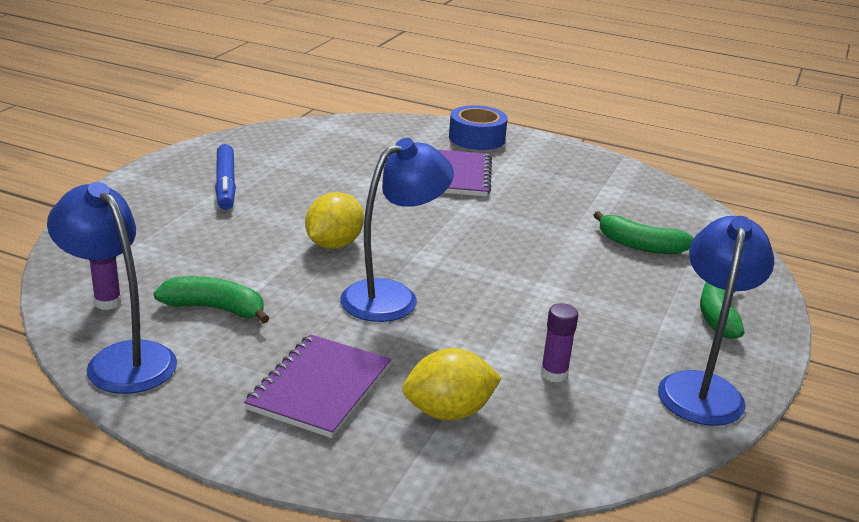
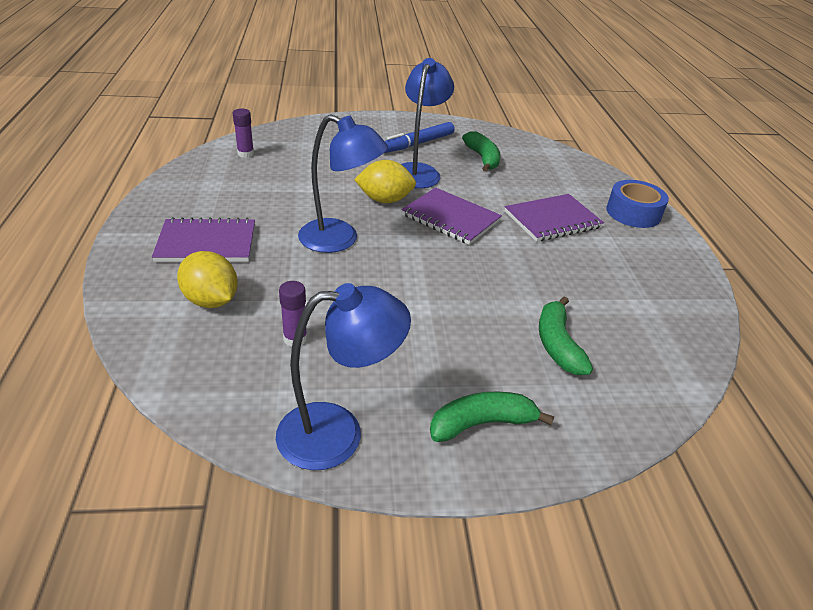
camera: 60 degrees right, 10 degrees up
blue lamp [47,182,177,394] -> blue lamp moved to [401,58,454,189]
green banana [154,276,269,324] -> green banana moved to [462,131,501,172]
none -> purple notebook [402,188,502,245]

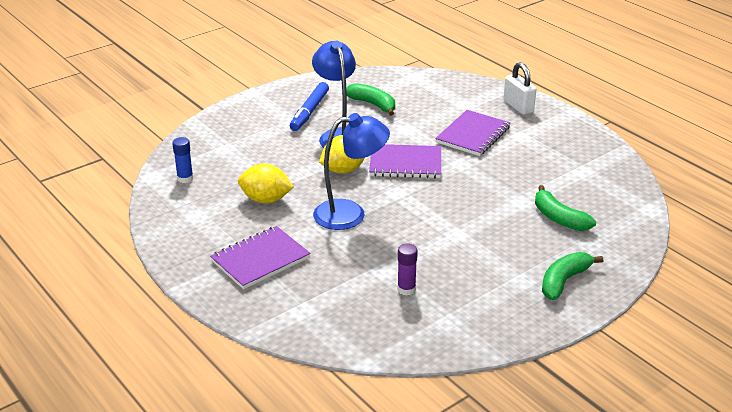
camera: 30 degrees left, 5 degrees down
yellow lemon [177,251,238,308] -> yellow lemon moved to [238,163,293,204]
purple glue stick [233,108,254,158] -> blue glue stick [172,137,193,183]
blue lamp [276,283,411,470] -> none
blue tape [606,180,669,228] -> white padlock [503,62,536,115]

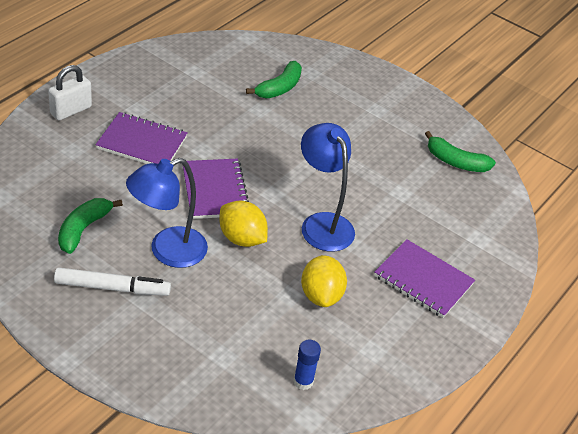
camera: 110 degrees left, 10 degrees up
blue marker [290,82,329,131] -> white marker [54,267,171,296]
purple glue stick [397,243,418,296] -> none
green banana [542,252,603,300] -> green banana moved to [425,131,496,172]

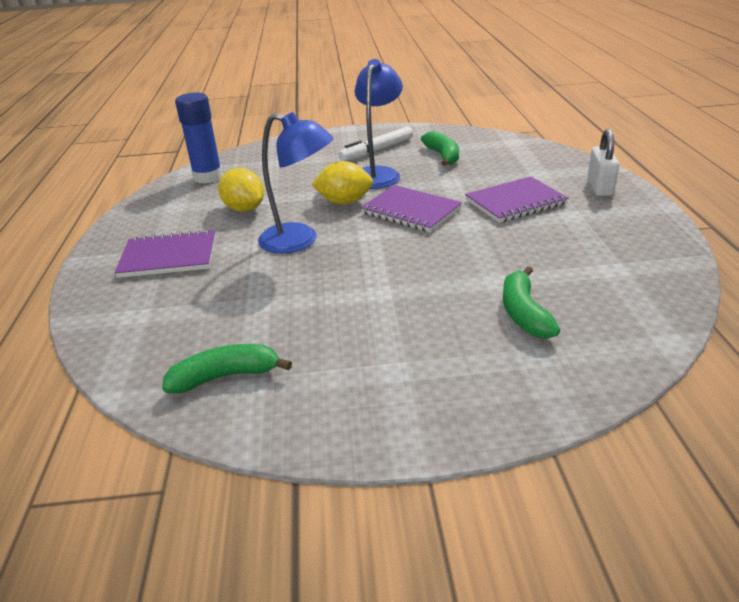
camera: 145 degrees right, 10 degrees down
blue glue stick [293,340,321,390] -> blue glue stick [175,93,223,184], size x1.84

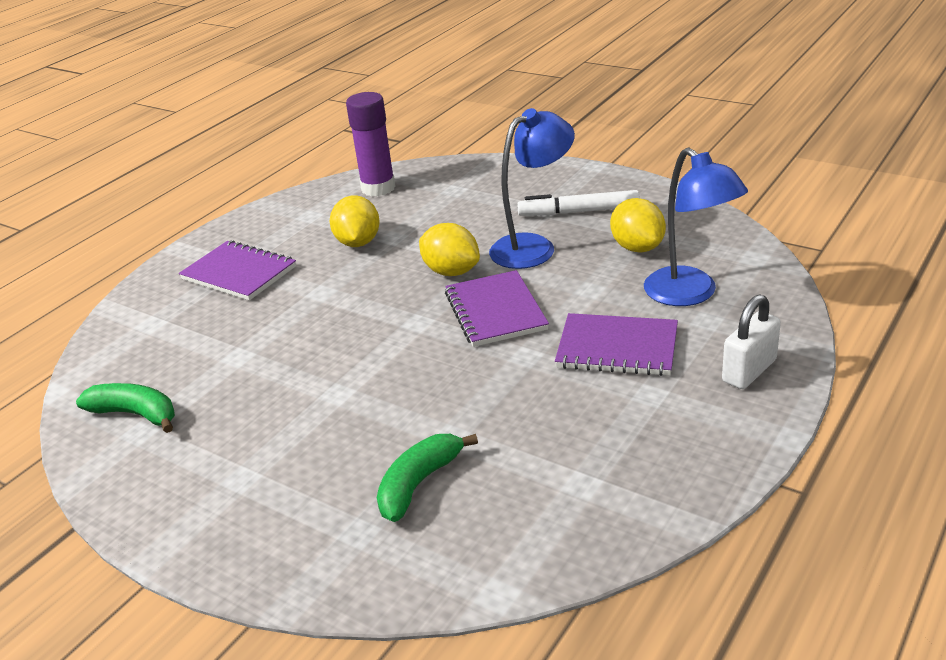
camera: 40 degrees right, 0 degrees up
blue glue stick [175,93,223,184] -> purple glue stick [346,92,396,197]
blue lamp [258,112,334,254] -> blue lamp moved to [644,148,748,306]
green banana [421,131,459,166] -> yellow lemon [610,198,666,252]

